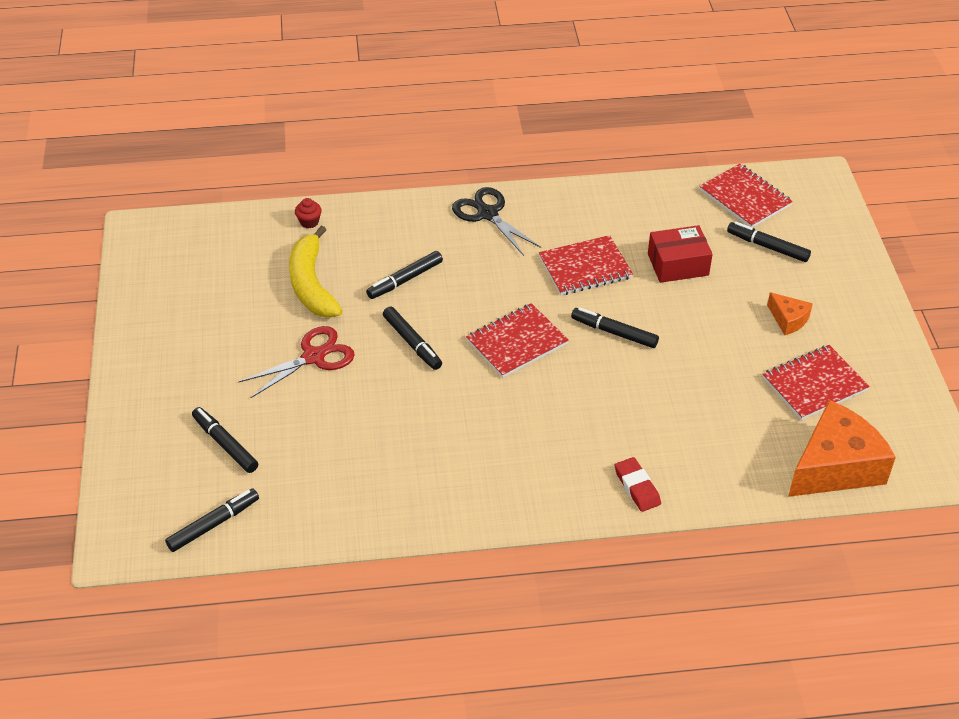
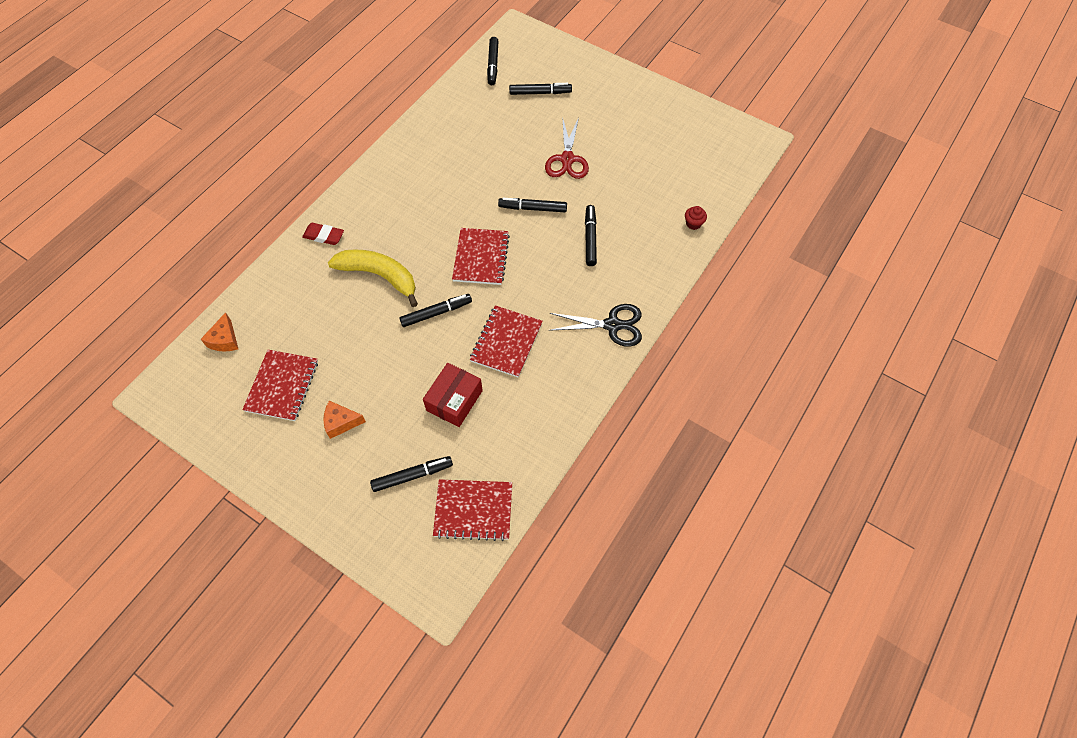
camera: 130 degrees right, 15 degrees up
yellow banana [289,226,343,318] -> yellow banana moved to [328,249,418,307]
orange cheese [788,400,896,497] -> orange cheese [201,312,238,352], size x0.47

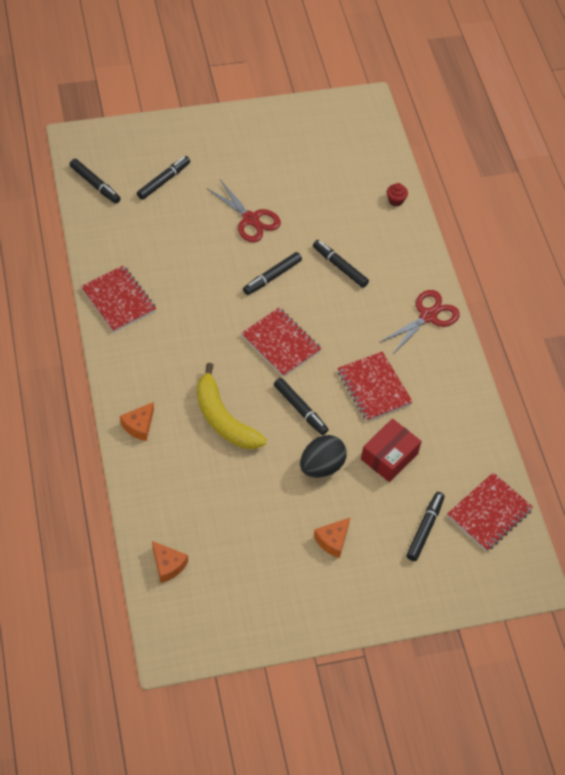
camera: 50 degrees left, 5 degrees down
red notebook [242,350,318,421] -> red notebook moved to [81,265,156,332]
red eraser [302,223,344,245] -> orange cheese [120,402,154,441]
yellow banana [328,249,418,307] -> yellow banana turned 105 degrees counterclockwise [197,363,267,449]
black marker [399,294,472,327] -> black marker turned 120 degrees clockwise [274,378,328,435]
red box [423,363,483,427] -> red box turned 60 degrees clockwise [361,419,422,482]
black scissors [549,304,642,347] -> red scissors [379,290,460,355]
none -> black egg [300,435,347,478]

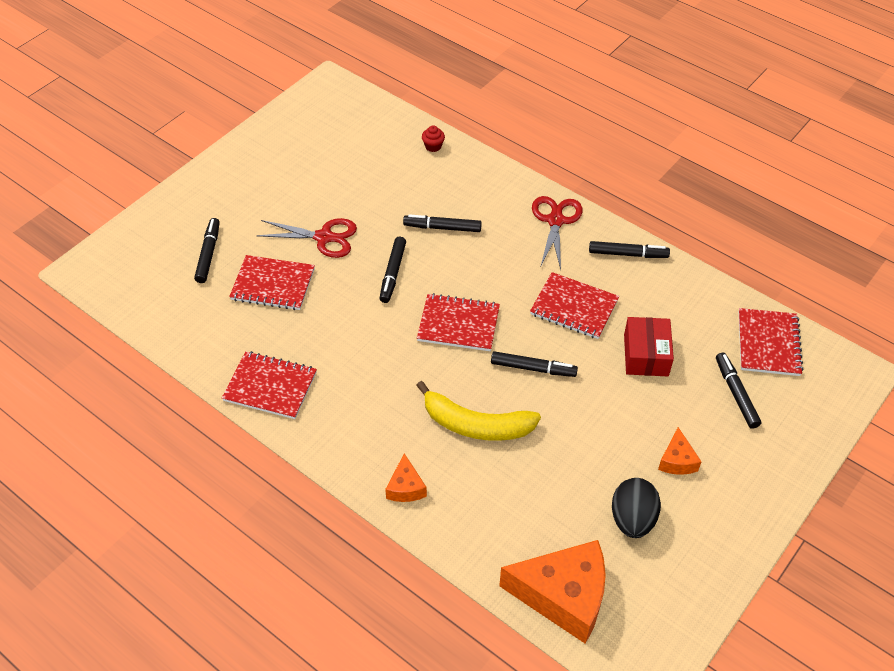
camera: 35 degrees left, 5 degrees down
black marker [70,159,121,204] -> black marker moved to [589,241,670,258]
orange cheese [152,541,188,583] -> orange cheese [499,540,606,644], size x2.11
black egg [300,435,347,478] -> black egg moved to [612,478,661,538]
none -> red notebook [229,255,315,310]

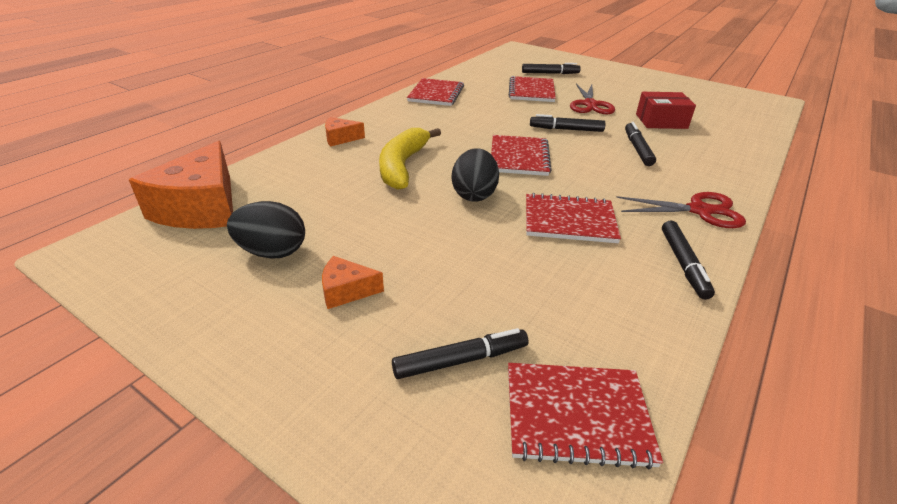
camera: 85 degrees right, 15 degrees down
red cupcake [422,125,445,152] -> none
black marker [491,351,578,377] -> black egg [452,148,499,202]
red notebook [530,272,619,339] -> red notebook turned 75 degrees clockwise [526,193,621,243]
red box [624,317,674,376] -> red box moved to [636,92,696,129]

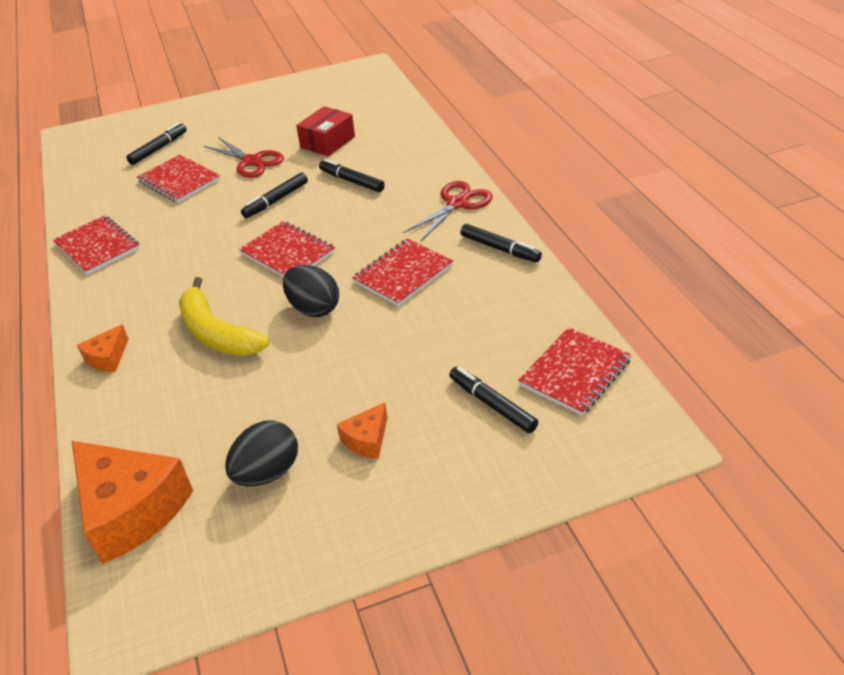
camera: 50 degrees left, 5 degrees up
black marker [392,328,529,379] -> black marker turned 60 degrees counterclockwise [449,367,538,433]

